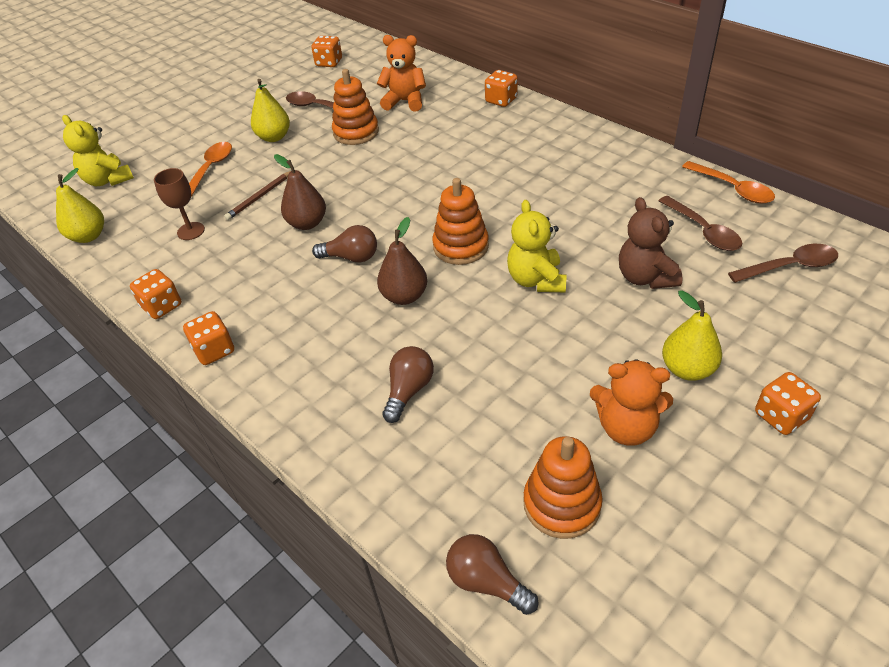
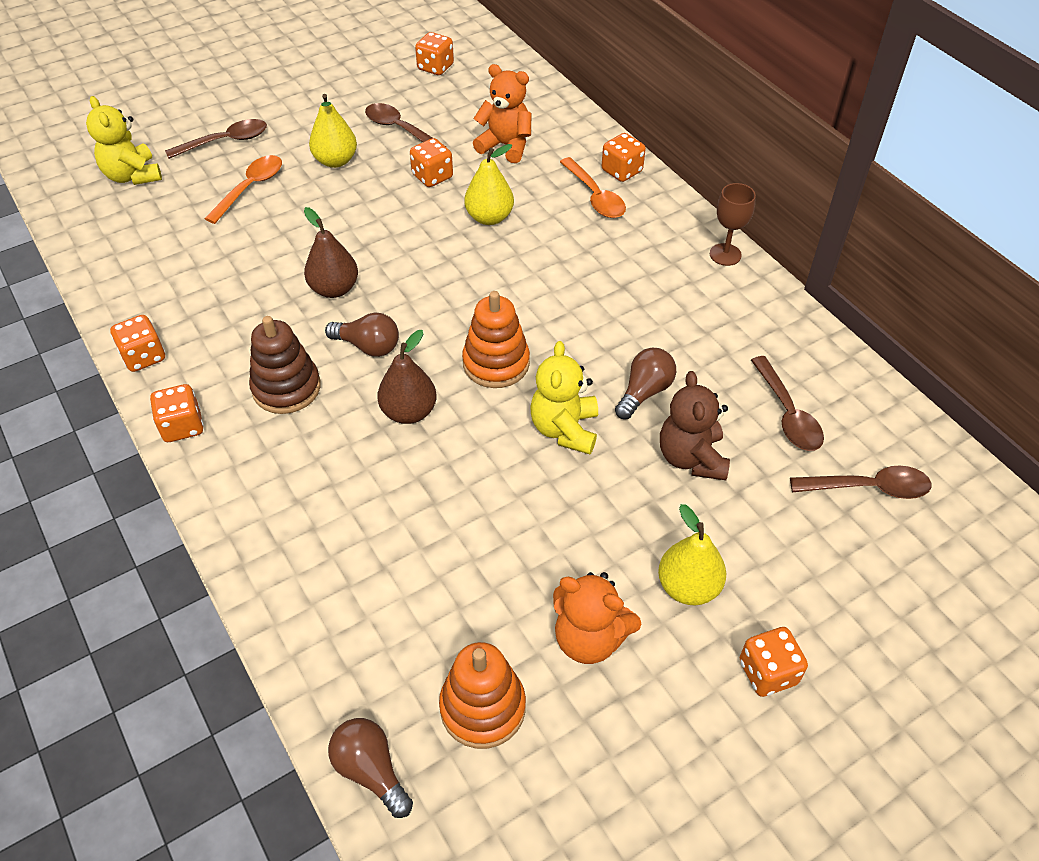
camera: 10 degrees right, 5 degrees up
yellow pear [56,168,104,243] -> yellow pear moved to [464,144,514,225]
brown goblet [154,168,205,240] -> brown goblet moved to [710,183,756,266]
brown pencil [224,171,291,220] -> none
orange stacking toy [332,69,379,145] -> orange dice [410,138,453,187]
brown light bulb [382,346,434,423] -> brown light bulb moved to [615,348,676,419]
orange spoon [682,161,775,204] -> orange spoon moved to [560,157,626,218]
none -> brown spoon [165,119,267,159]
none -> brown stacking toy [249,316,321,414]

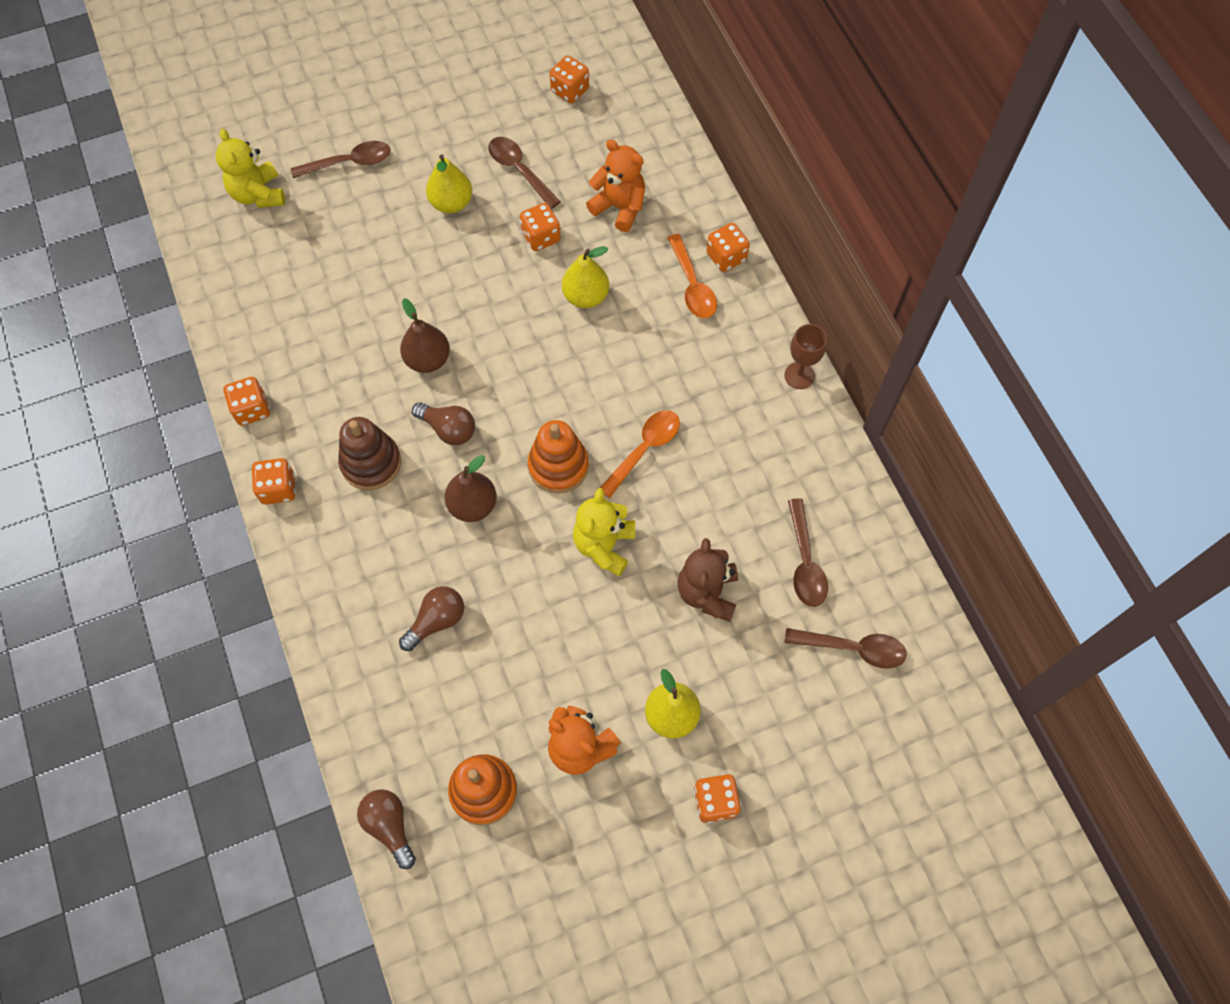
camera: 10 degrees right, 15 degrees up
orange spoon [204,155,282,224] -> orange spoon moved to [600,410,680,498]
brown light bulb [615,348,676,419] -> brown light bulb moved to [399,586,464,651]

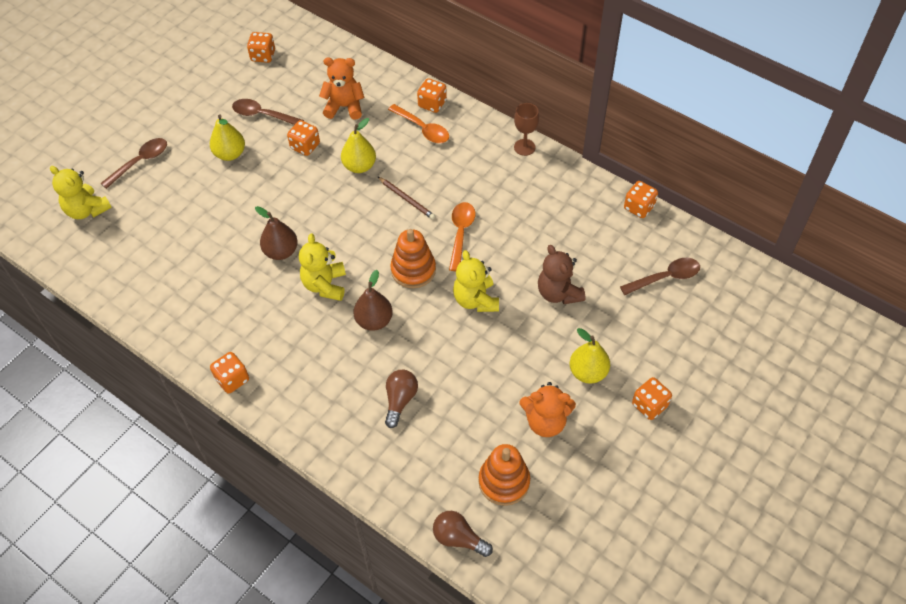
camera: 30 degrees left, 10 degrees down
orange dice [223,377,270,426] -> orange dice moved to [624,181,658,218]
brown stacking toy [338,417,401,490] -> none
brown light bulb [412,402,475,445] -> yellow teddy bear [299,233,346,301]
brown spoon [788,498,828,607] -> none
none -> brown pencil [377,176,435,219]

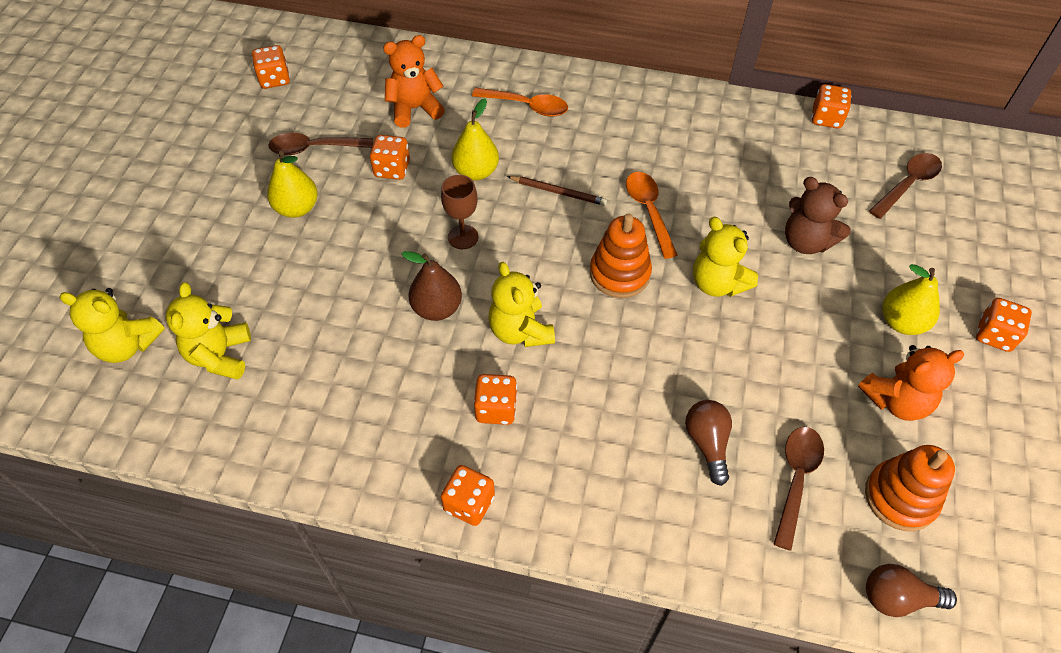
camera: 25 degrees left, 0 degrees up
brown spoon [101,138,167,189] -> brown spoon moved to [774,427,824,551]
brown pear [353,270,393,331] -> none
orange dice [417,78,447,113] -> orange dice moved to [473,374,517,425]
brown goblet [514,103,539,156] -> brown goblet moved to [441,175,479,249]
none -> yellow teddy bear [166,282,251,380]

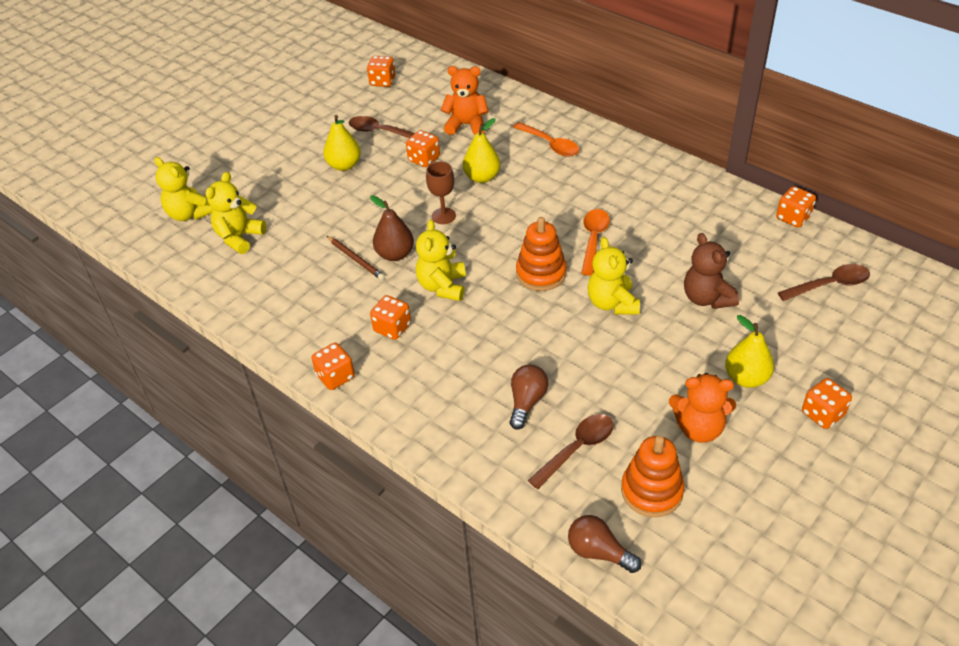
camera: 30 degrees right, 10 degrees down
brown pencil [507,176,607,206] -> brown pencil moved to [327,236,385,280]

